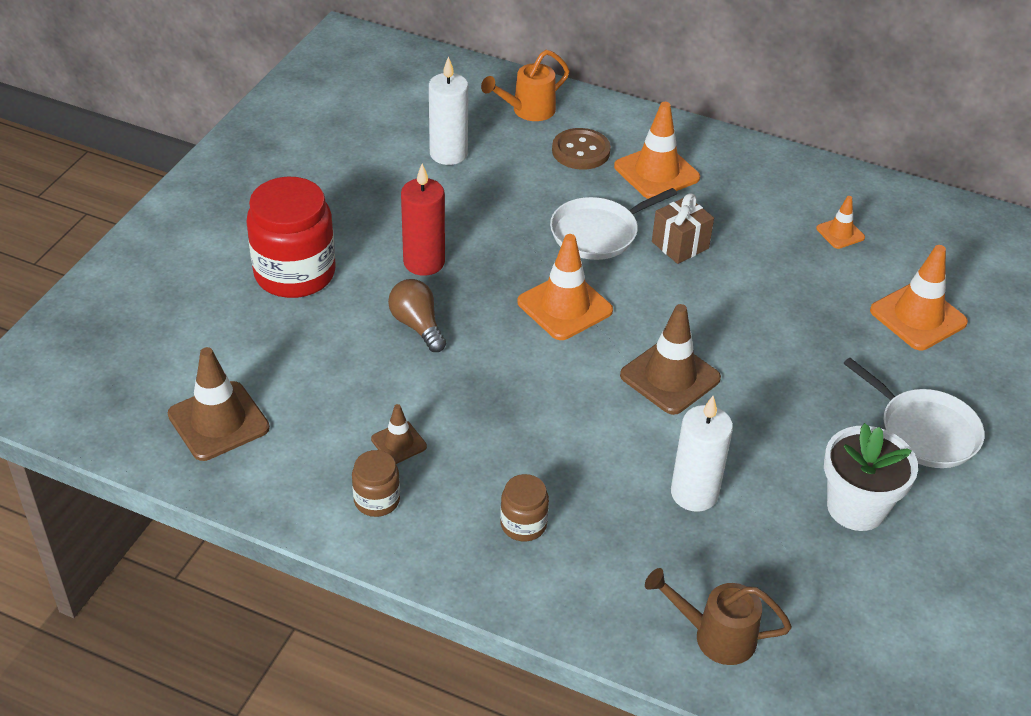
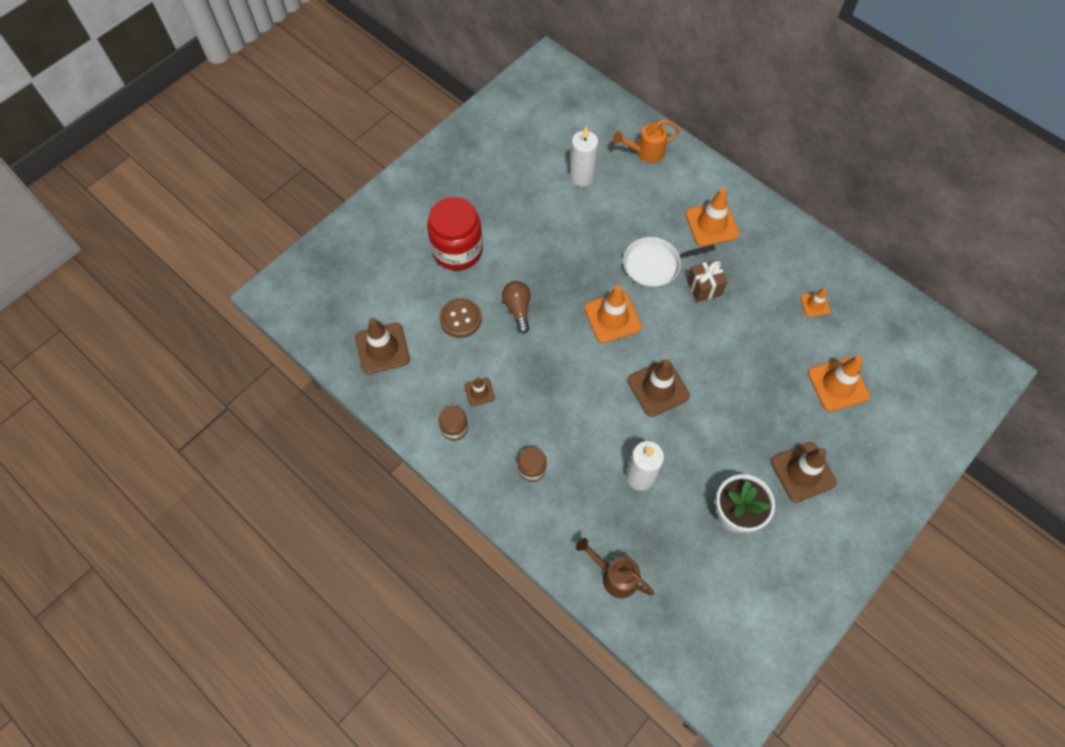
camera: 20 degrees right, 20 degrees up
red candle [401,164,445,276] -> none
brown button [552,128,611,170] -> brown button moved to [439,298,482,338]
white pan [843,358,985,468] -> brown traffic cone [771,442,836,503]

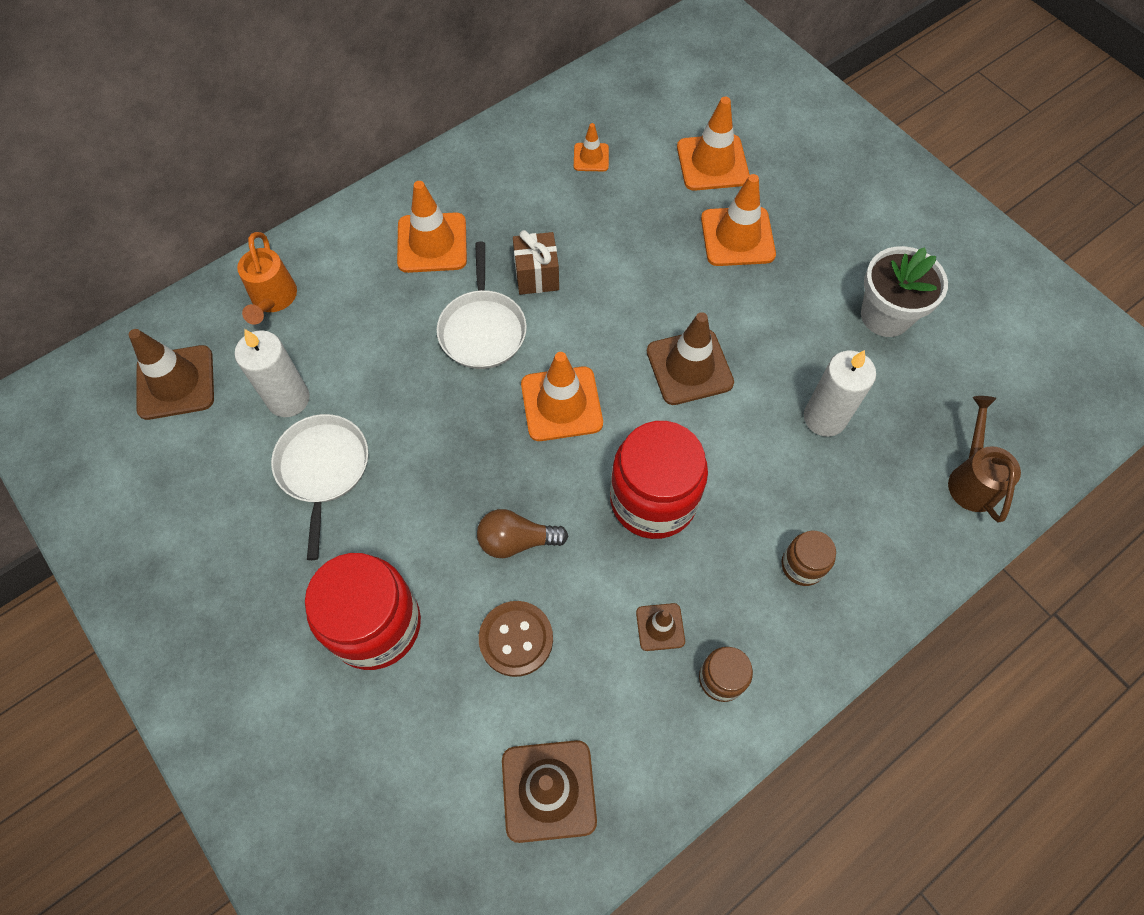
camera: 80 degrees left, 0 degrees up
brown watering can [576,538,654,598] -> brown watering can turned 135 degrees clockwise [948,396,1021,522]
brown traffic cone [771,442,836,503] -> brown traffic cone moved to [129,329,214,420]
none -> white pan [271,414,368,560]
none -> red jar [610,421,708,539]
none -> orange traffic cone [701,174,776,266]

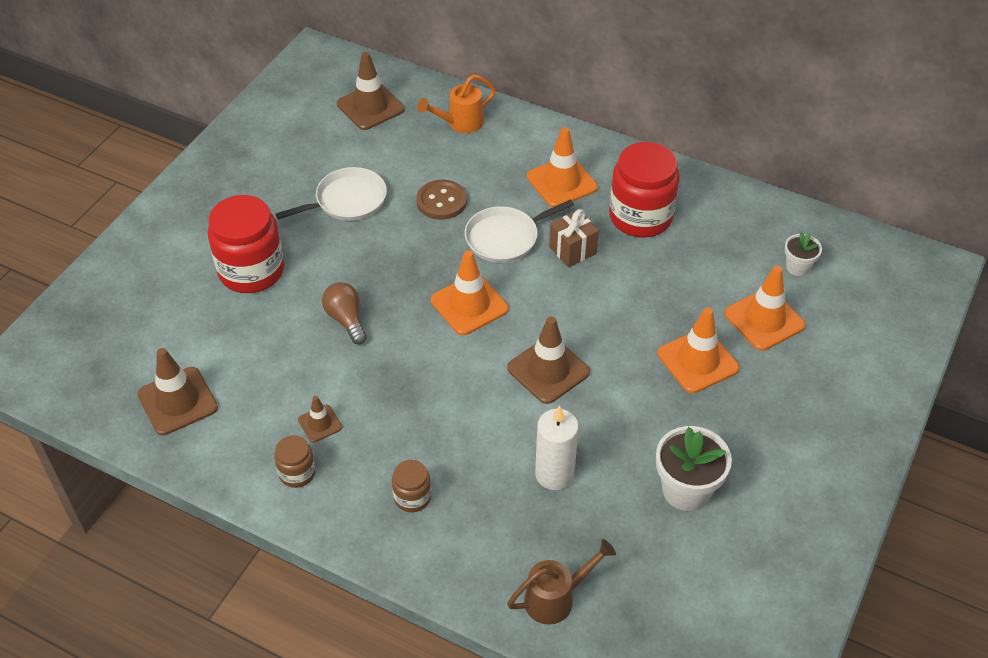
camera: 65 degrees right, 15 degrees down
white candle [235,329,310,417] -> none
brown button [479,601,553,677] -> brown button moved to [416,180,467,220]
orange traffic cone [574,123,609,171] -> none
red jar [610,421,708,539] -> red jar moved to [609,142,680,237]
none -> white flower pot [784,232,822,276]

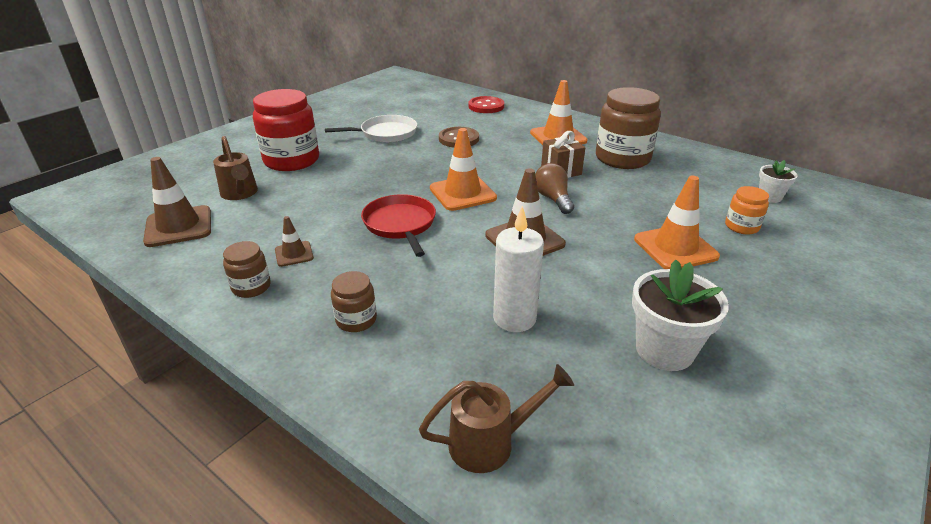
camera: 10 degrees right, 15 degrees down
brown light bulb [322,282,367,345] -> brown light bulb moved to [535,163,574,214]
brown traffic cone [337,52,405,130] -> none
orange watering can [417,74,496,133] -> red button [468,96,504,113]
white pan [465,199,574,263] -> none
red jar [609,142,680,237] -> brown jar [596,87,661,169]
orange traffic cone [725,266,805,351] -> orange jar [725,186,769,235]
none -> brown watering can [213,136,258,200]
none -> red pan [361,194,436,257]

